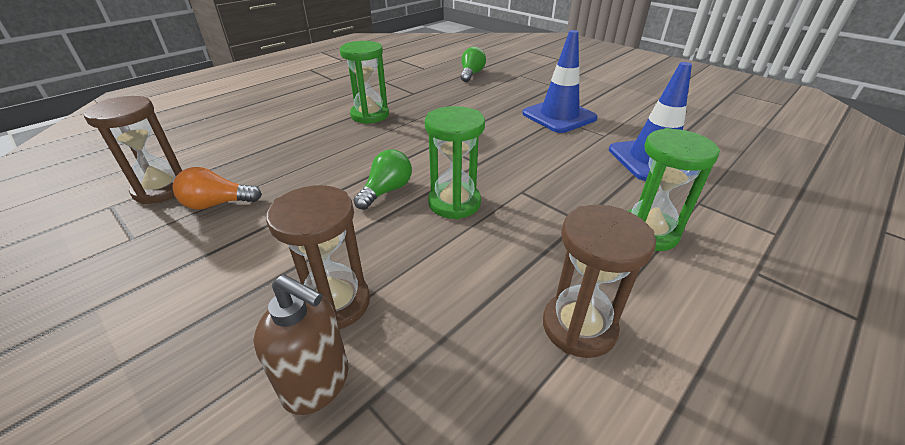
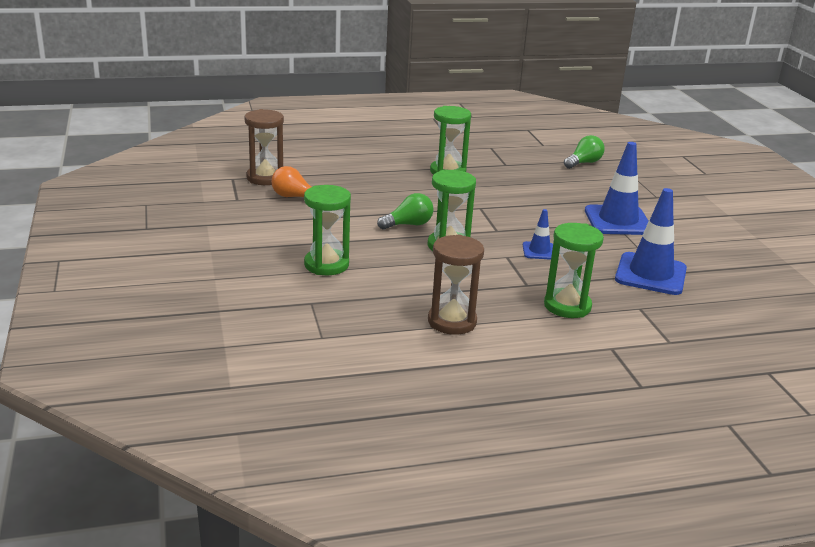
camera: 30 degrees right, 10 degrees down
brown soap dispenser [253,274,349,415] -> none
brown hourglass [266,185,370,329] -> green hourglass [304,185,351,275]
none -> blue traffic cone [523,209,553,260]

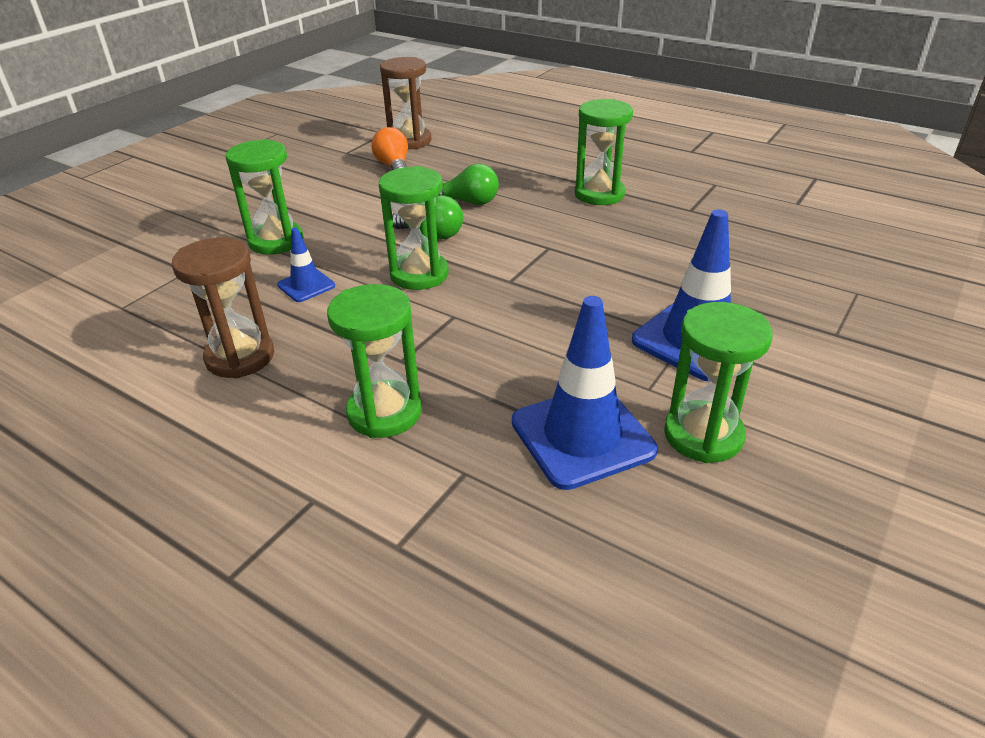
camera: 50 degrees right, 10 degrees up
blue traffic cone [523,209,553,260] -> blue traffic cone moved to [277,227,335,302]
green light bulb [564,135,605,169] -> green light bulb moved to [439,164,499,205]
none -> green hourglass [664,302,773,463]

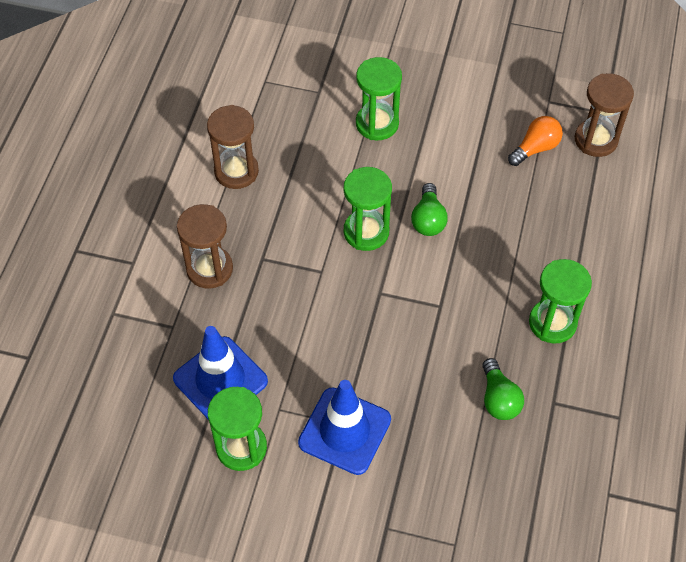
camera: 70 degrees right, 20 degrees up
blue traffic cone [277,227,335,302] -> none
green hourglass [327,284,422,438] -> brown hourglass [177,204,233,289]
green light bulb [439,164,499,205] -> green light bulb moved to [482,358,524,420]

